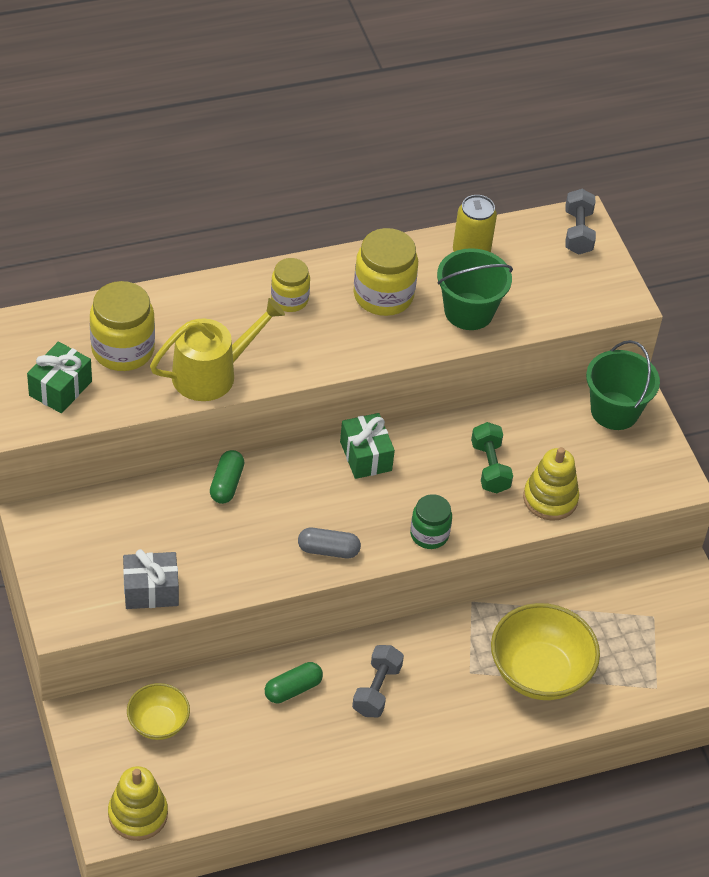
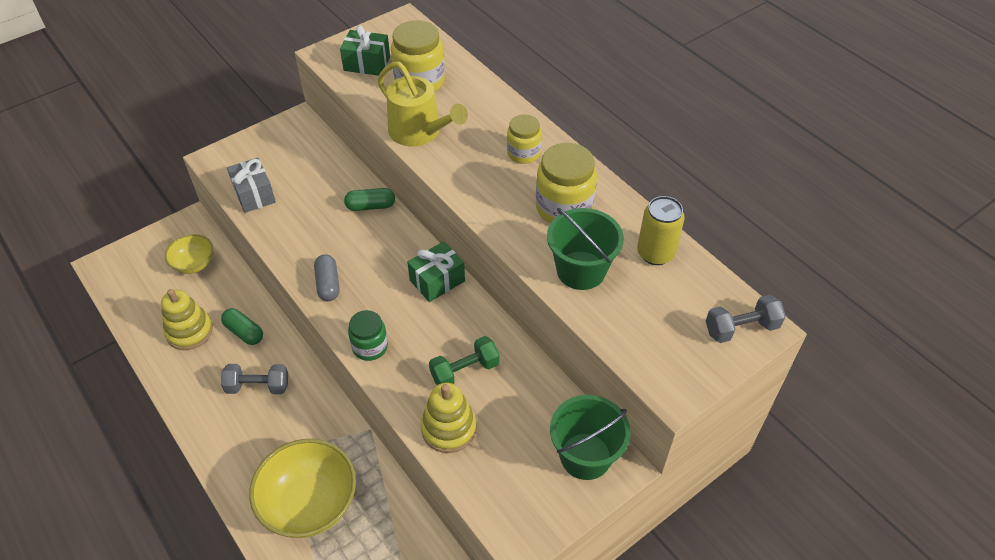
camera: 75 degrees right, 0 degrees up
yellow stacking toy [108,766,168,841] -> yellow stacking toy moved to [161,289,213,350]

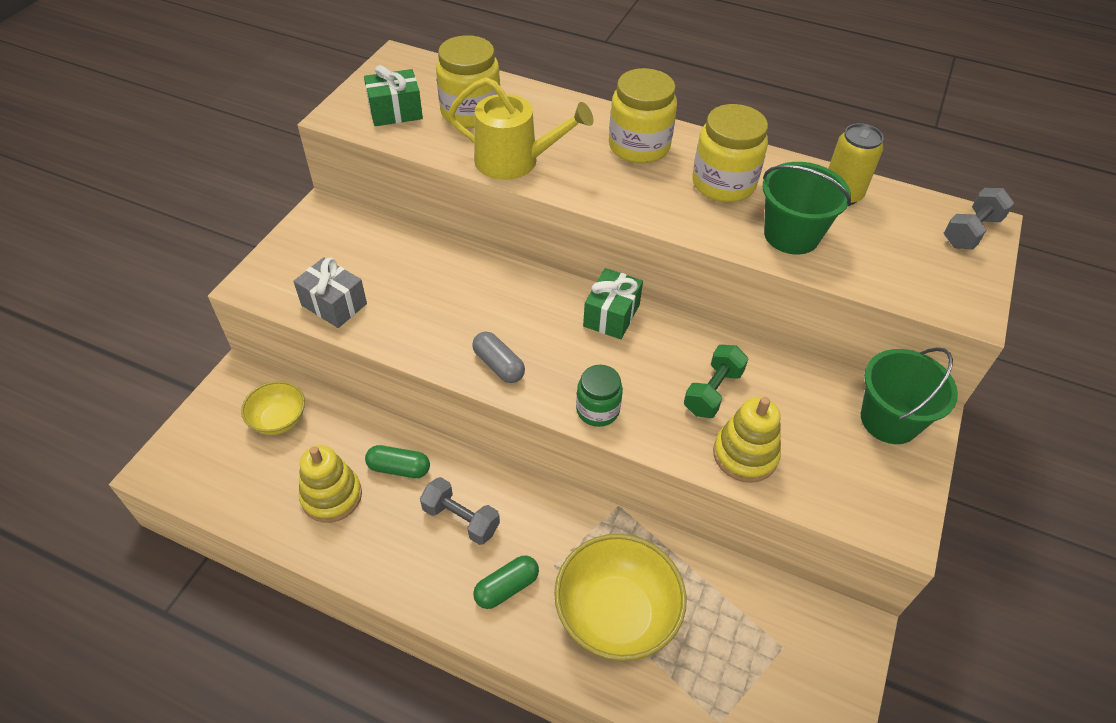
camera: 30 degrees left, 0 degrees up
grey dumbbell [221,364,288,394] -> grey dumbbell turned 60 degrees clockwise [420,477,500,545]
green capsule [344,188,395,211] -> green capsule moved to [473,556,539,609]
yellow jar [507,114,542,164] -> yellow jar [609,68,677,164], size x1.62

